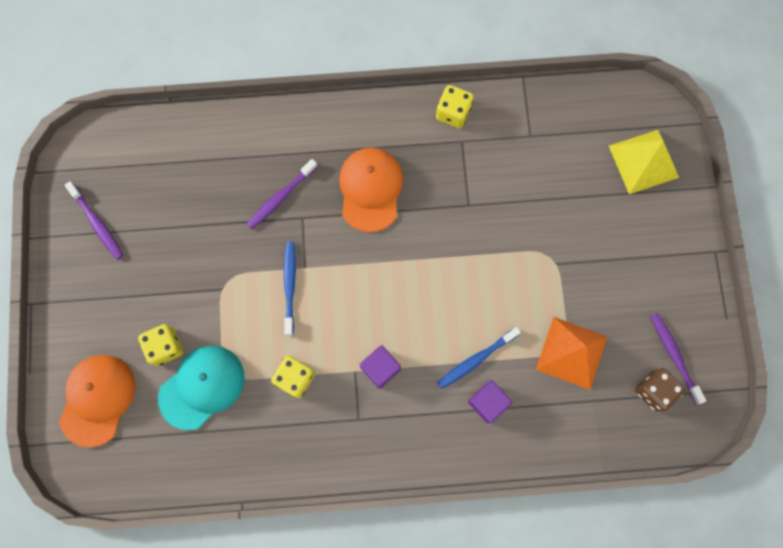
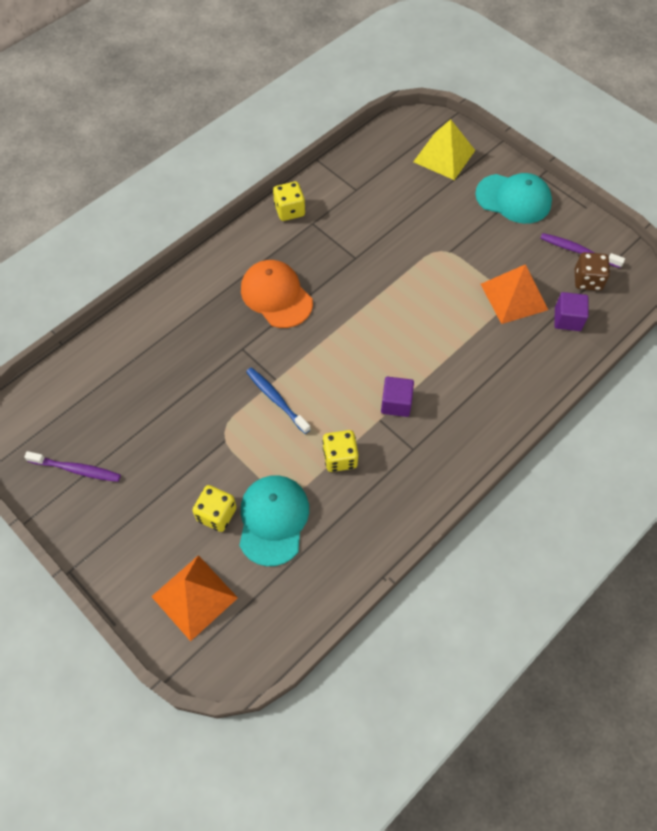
camera: 40 degrees left, 15 degrees down
orange cap [59,355,136,447] -> orange pyramid [151,555,238,641]
purple toothbrush [246,159,318,230] -> none
blue toothbrush [437,327,521,389] -> none
purple cube [468,380,512,423] -> purple cube moved to [554,292,589,331]
none -> turquoise cap [475,173,552,224]

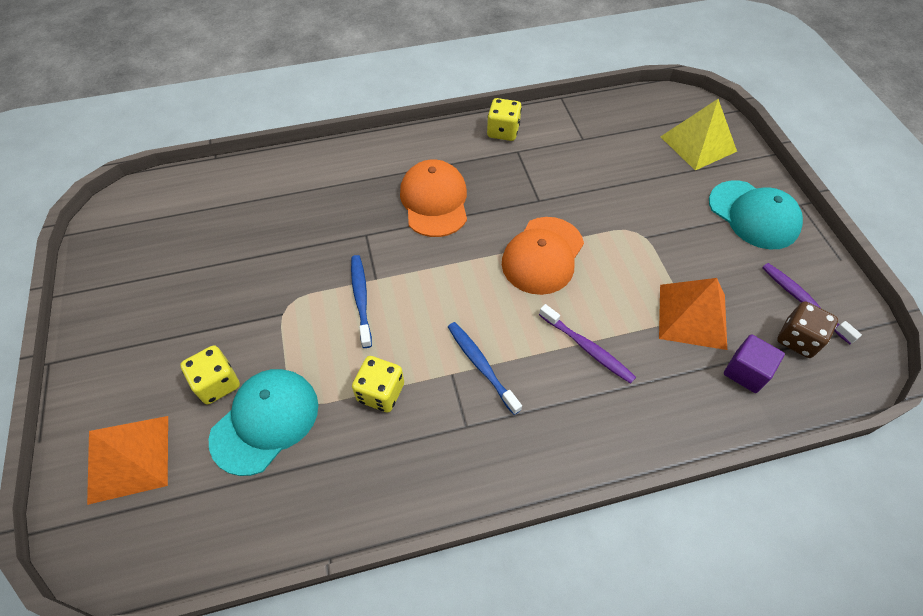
camera: 30 degrees right, 5 degrees down
purple toothbrush [24,451,121,482] -> purple toothbrush moved to [539,304,636,384]
purple cube [381,377,414,417] -> blue toothbrush [448,322,522,415]
none -> orange cap [502,217,584,295]

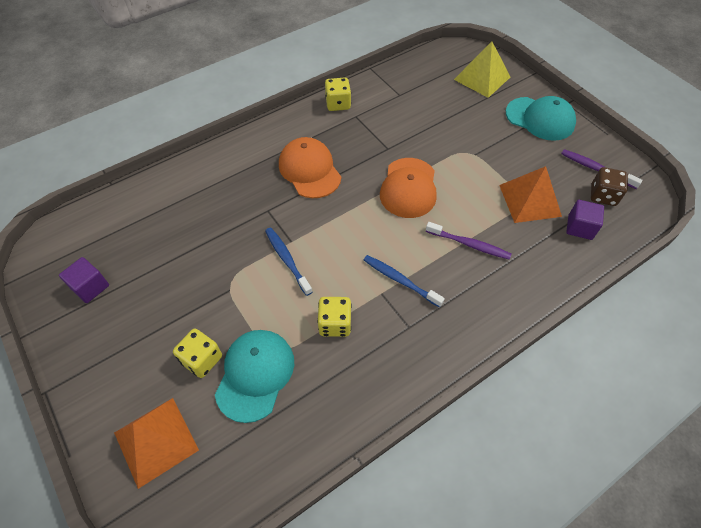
camera: 20 degrees left, 0 degrees up
none -> purple cube [59,257,109,303]

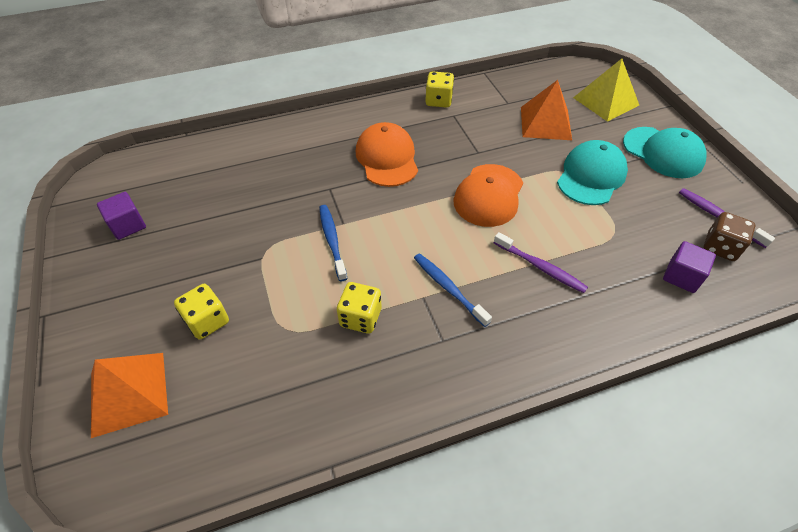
camera: 15 degrees right, 5 degrees down
turquoise cap [215,330,294,423] -> turquoise cap moved to [557,140,628,205]
orange pyramid [499,166,562,223] -> orange pyramid moved to [521,80,572,140]

